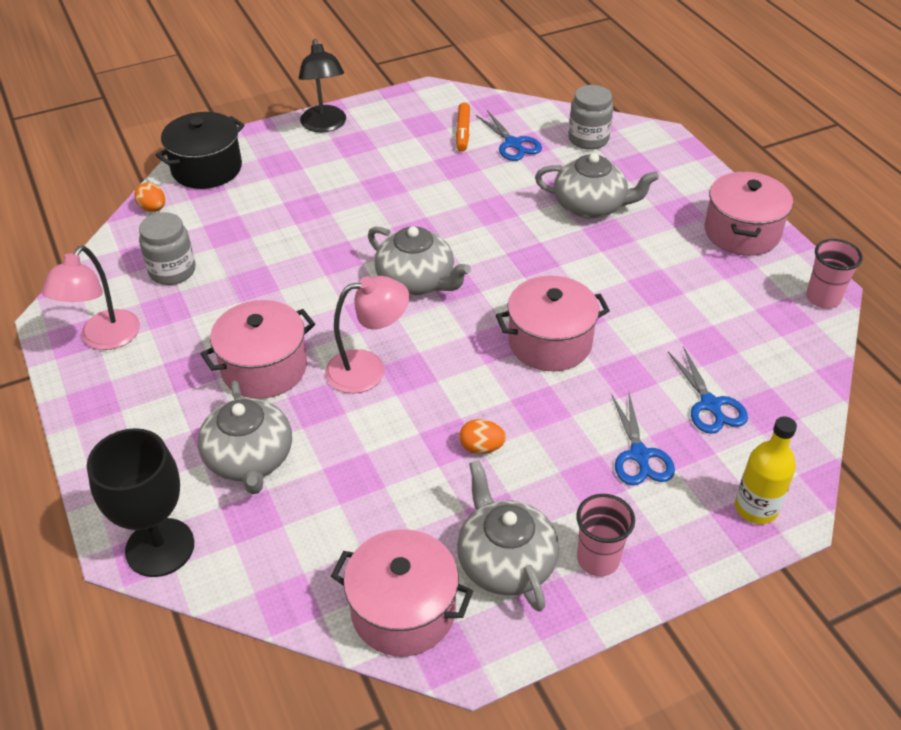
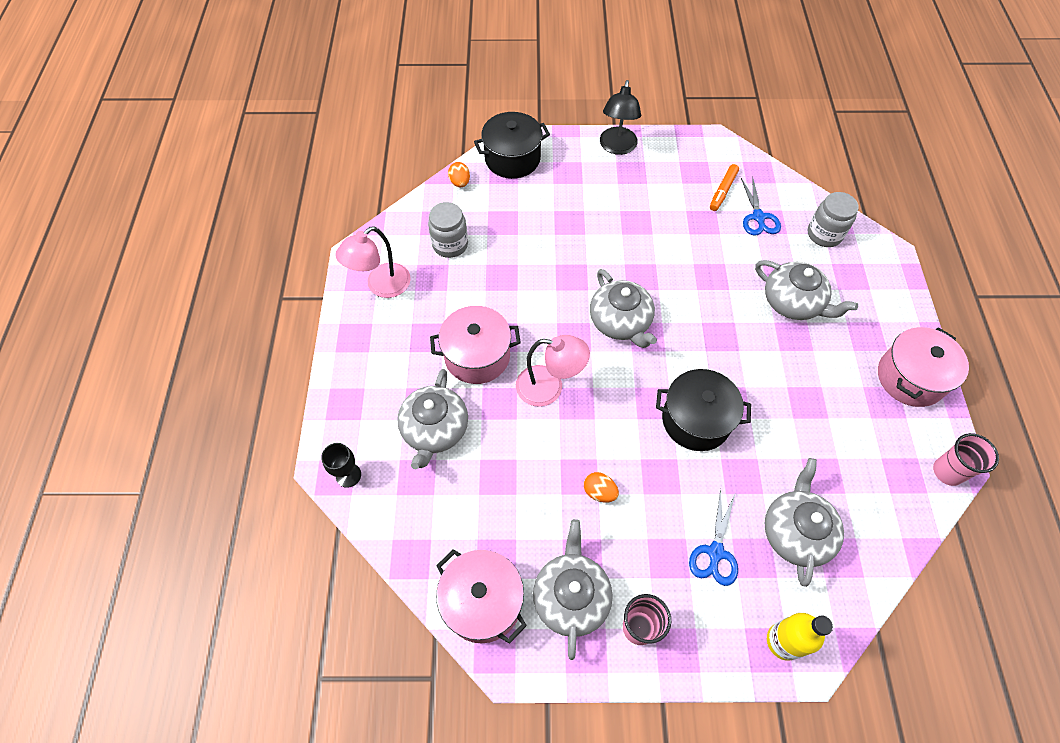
camera: 25 degrees right, 15 degrees up
black goblet [87,428,194,577] -> black goblet [321,443,361,488], size x0.52
pink pot [496,276,610,371] -> black pot [656,369,751,451]
blue scissors [668,347,748,434] -> grey teapot [765,458,844,587]

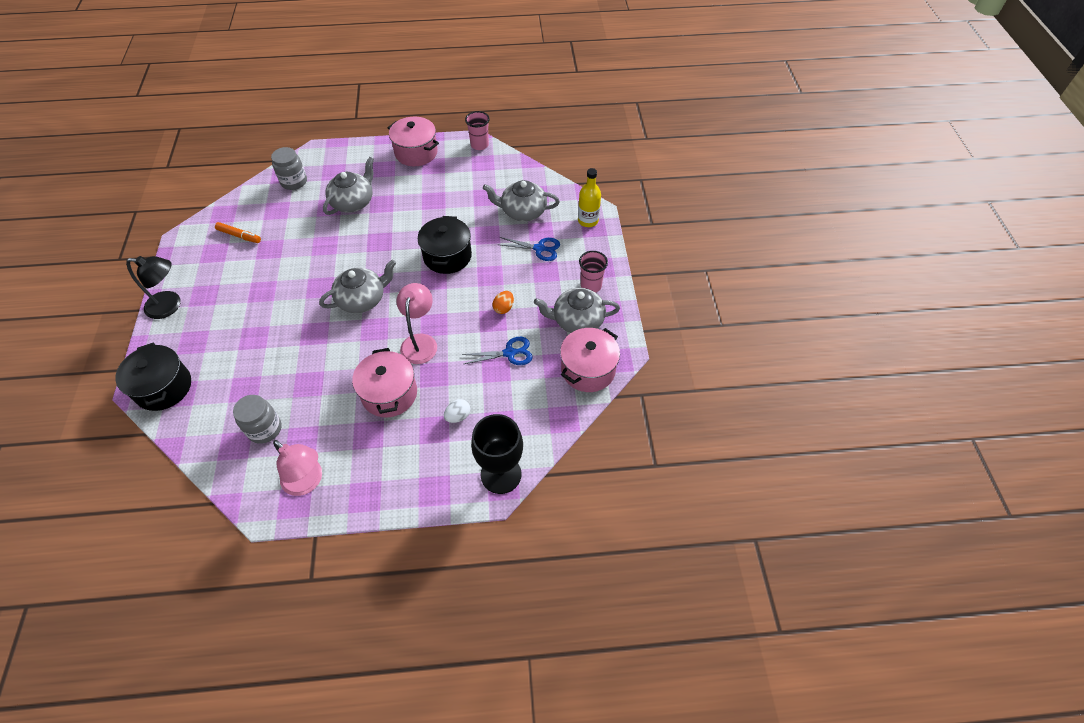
camera: 95 degrees left, 5 degrees down
black goblet [321,443,361,488] -> black goblet [471,414,523,494], size x1.94
grey teapot [397,369,468,469] -> white egg [444,399,470,423]
orange egg [448,162,470,187] -> none
blue scissors [741,177,781,236] -> blue scissors moved to [462,337,533,365]

